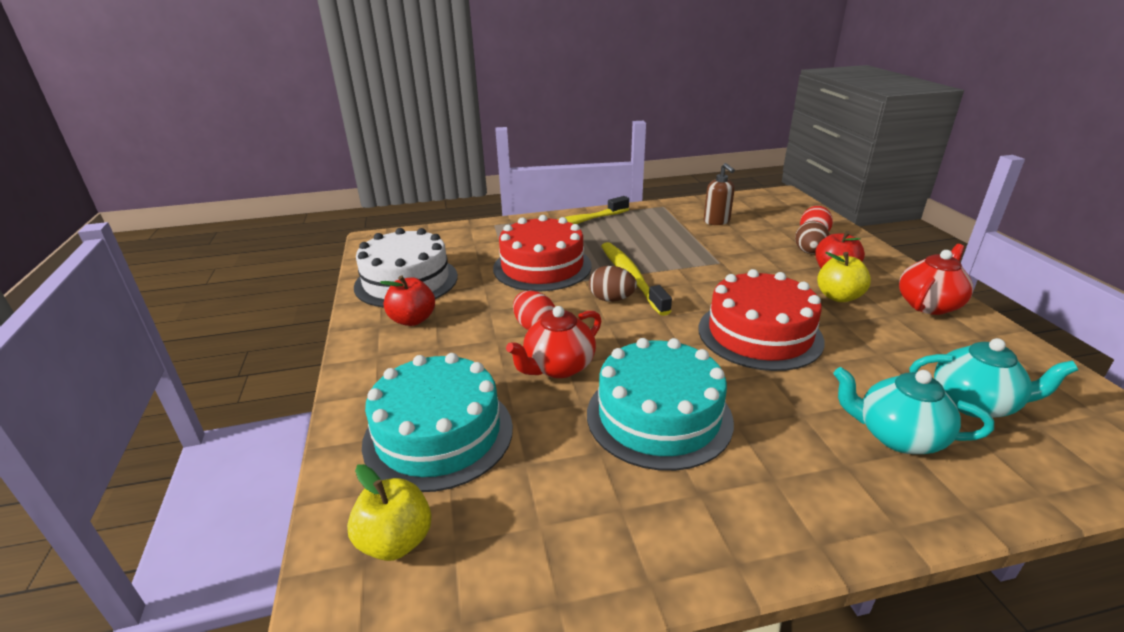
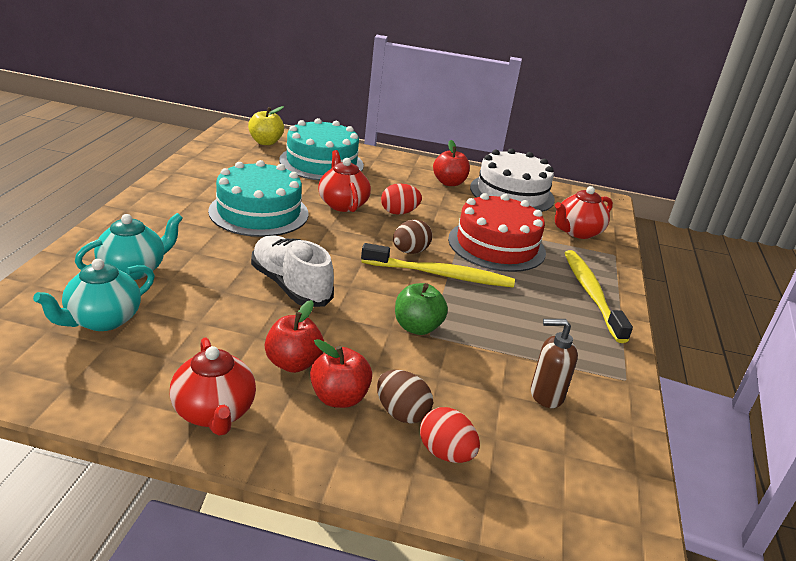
camera: 110 degrees right, 0 degrees up
red cake [699,269,825,371] -> white shoe [251,235,334,307]
yellow apple [817,252,871,302] -> red apple [265,300,324,373]
none -> green apple [395,283,448,335]
none -> red teapot [555,186,613,239]

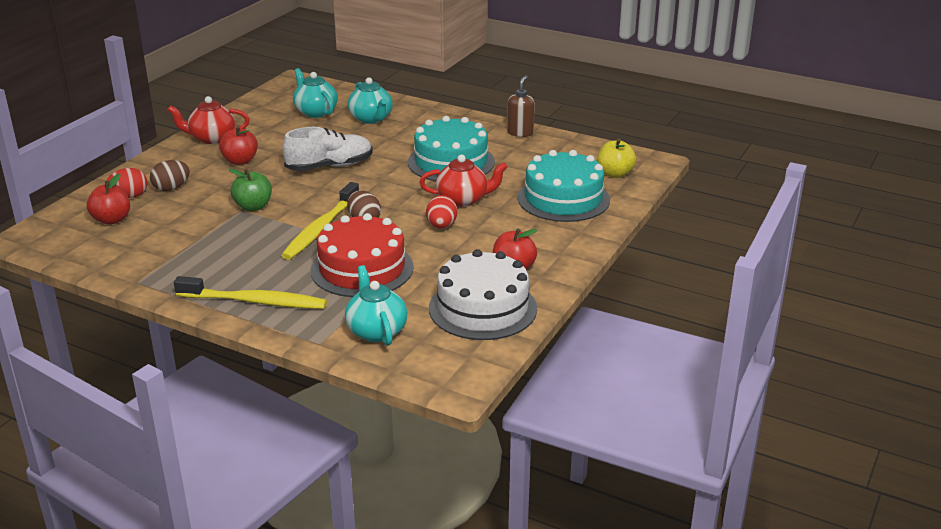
camera: 110 degrees right, 0 degrees up
red apple [310,339,372,408] -> red apple moved to [87,173,130,225]
brown soap dispenser [531,319,578,408] -> brown soap dispenser moved to [507,75,535,137]
red teapot [555,186,613,239] -> turquoise teapot [345,265,407,346]

